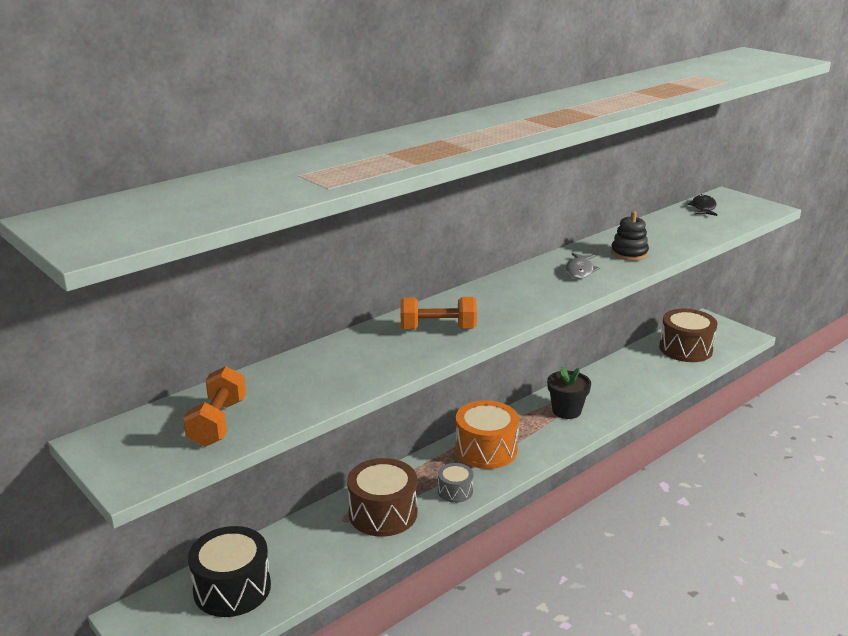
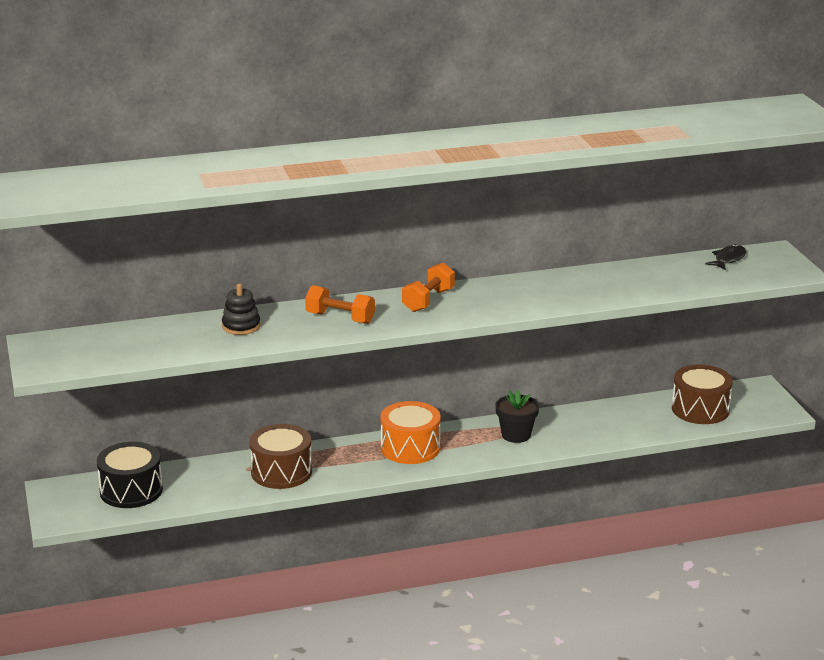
camera: 25 degrees right, 0 degrees up
orange dumbbell [183,366,246,447] -> orange dumbbell moved to [402,262,455,312]
grey drum [438,463,474,503] -> none
grey fish [565,253,600,279] -> none
black stacking toy [611,211,649,261] -> black stacking toy moved to [222,284,261,335]

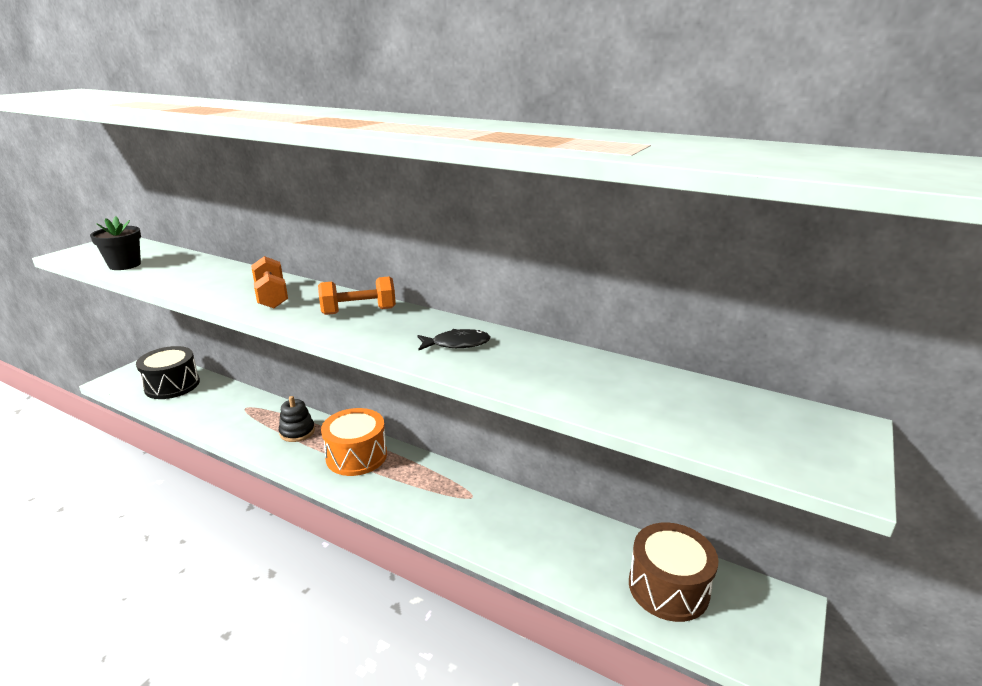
camera: 45 degrees right, 0 degrees up
black stacking toy [222,284,261,335] -> black stacking toy moved to [279,396,315,442]
brown drum [249,424,312,489] -> none
black flower pot [495,390,539,443] -> black flower pot moved to [90,216,141,270]
black fish [705,244,746,270] -> black fish moved to [417,329,490,350]

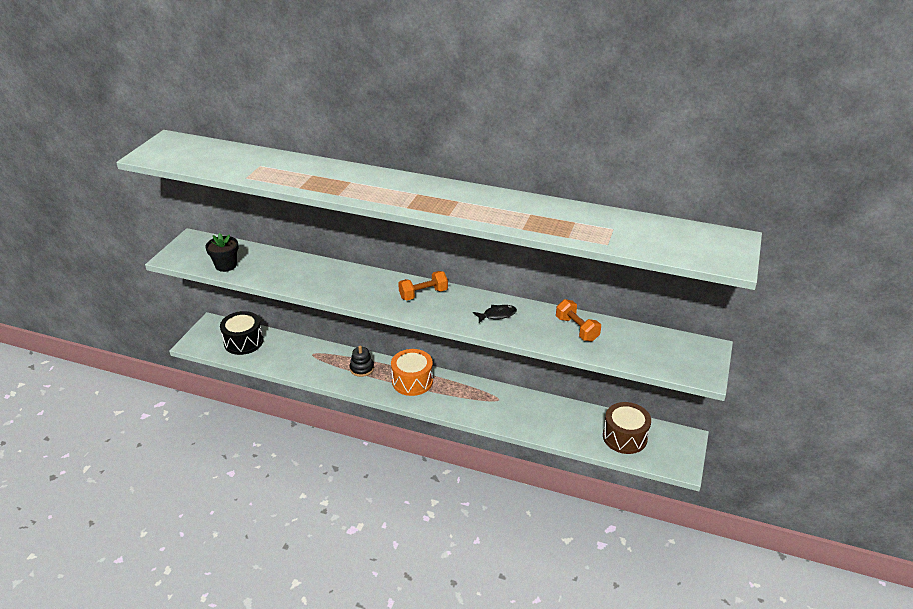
camera: 10 degrees left, 10 degrees up
orange dumbbell [251,256,288,308] -> orange dumbbell moved to [556,299,601,342]

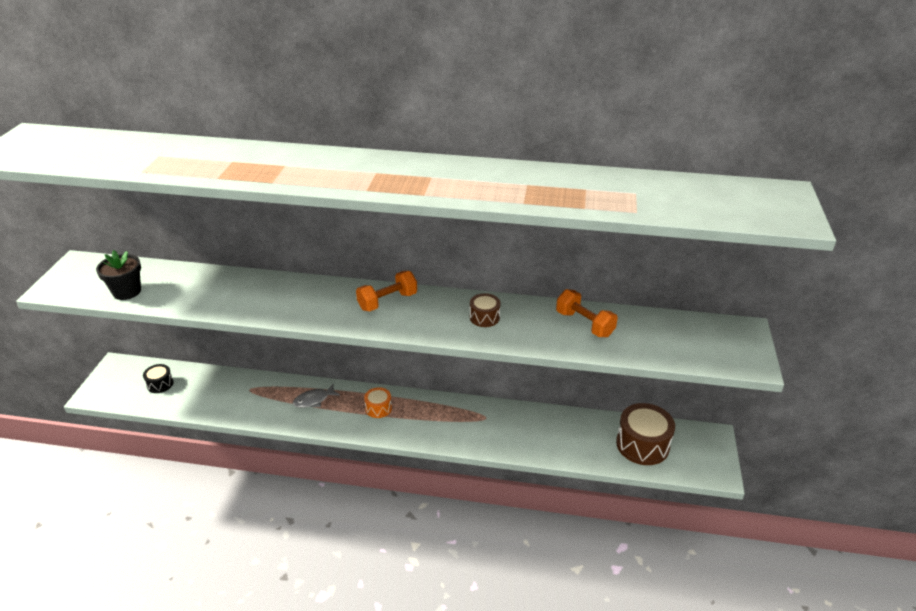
camera: 10 degrees left, 0 degrees up
black drum [220,311,263,355] -> black drum [143,364,174,393], size x0.53
black stacking toy [350,346,374,377] -> grey fish [293,384,340,408]
orange drum [391,349,433,396] -> orange drum [364,387,392,418], size x0.53
black fish [473,305,517,323] -> brown drum [470,293,501,327]

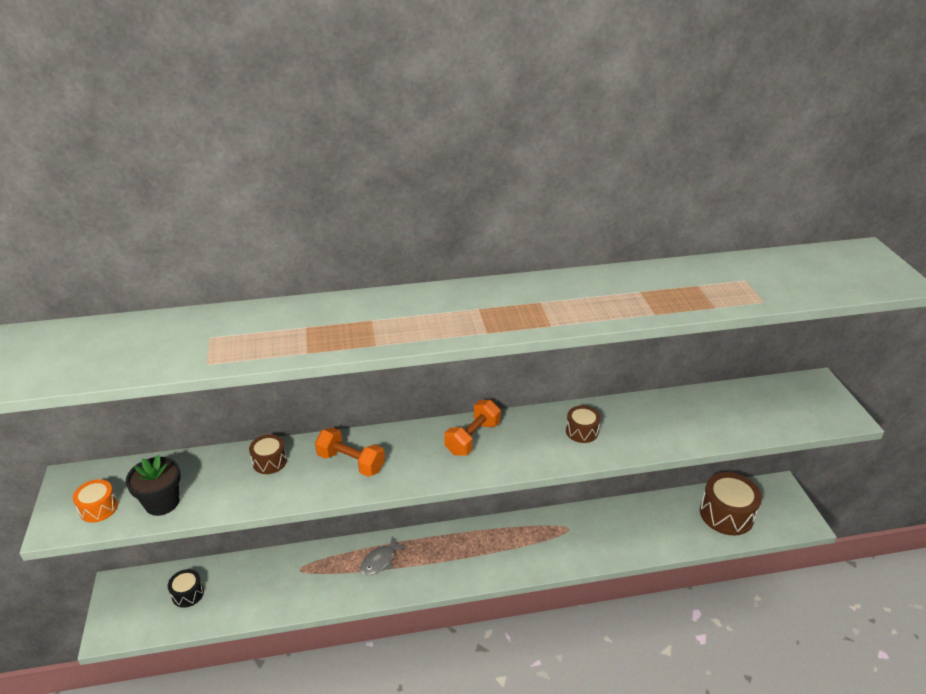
camera: 20 degrees left, 0 degrees up
orange drum [364,387,392,418] -> orange drum moved to [73,479,118,523]
orange dumbbell [556,289,618,337] -> orange dumbbell moved to [315,427,385,477]
none -> brown drum [249,435,287,474]

